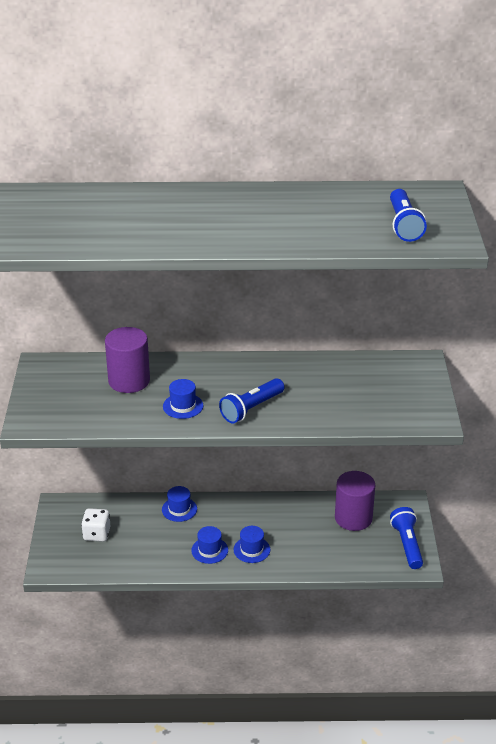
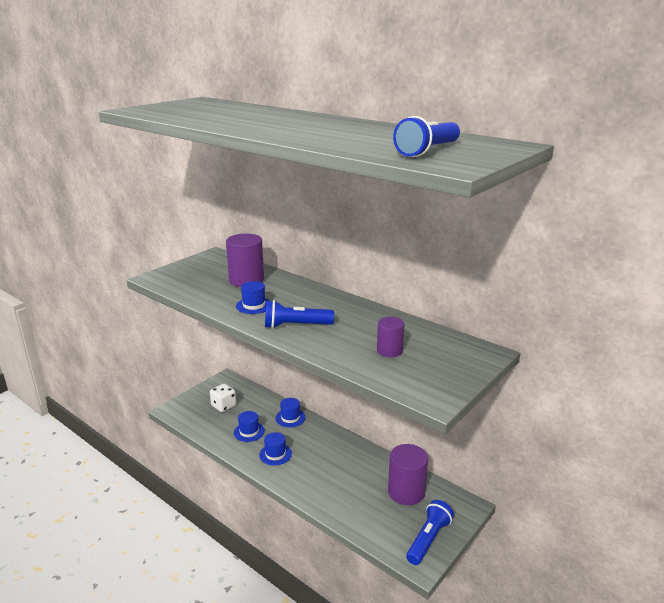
camera: 40 degrees right, 10 degrees down
blue hat [233,526,270,563] -> blue hat moved to [234,411,265,442]
none -> purple cylinder [377,317,404,357]

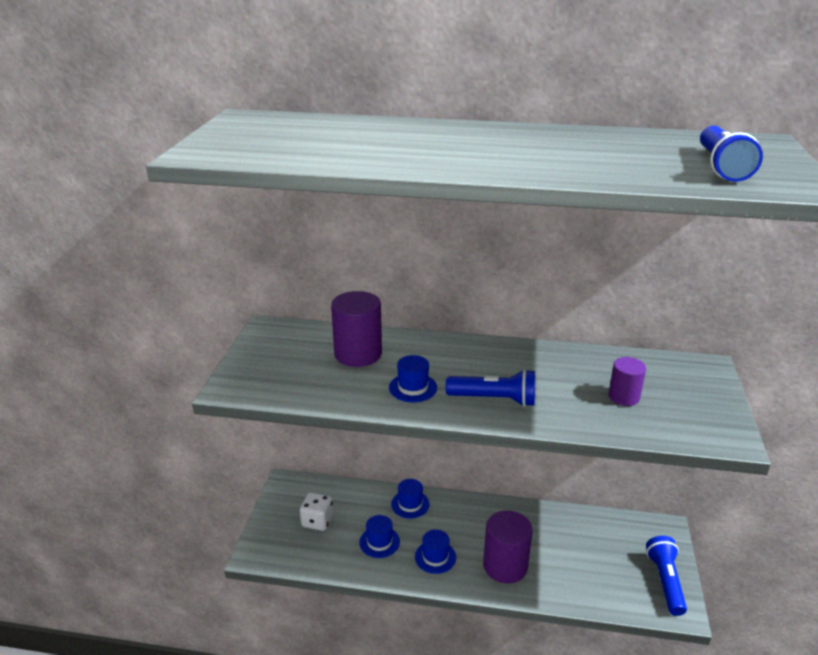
camera: 30 degrees left, 5 degrees up
blue flashlight [265,300,334,329] -> blue flashlight turned 135 degrees counterclockwise [446,369,535,407]
purple cylinder [388,444,428,505] -> purple cylinder moved to [483,510,532,584]

